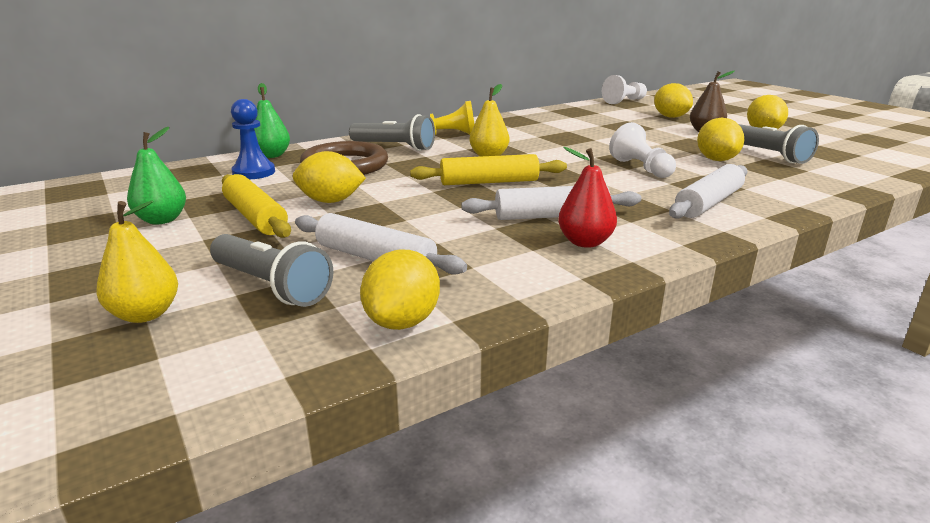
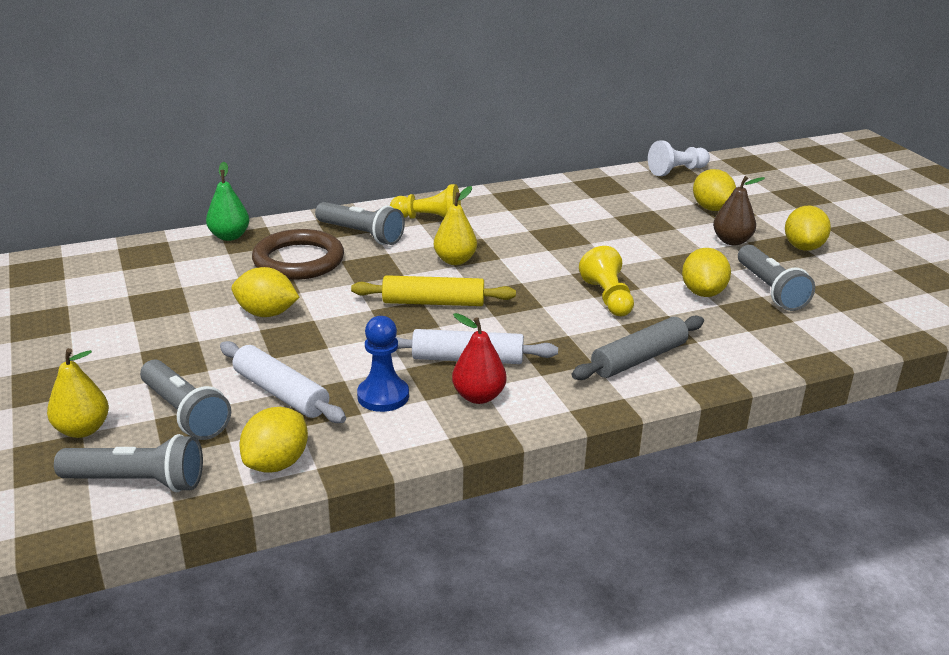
camera: 10 degrees right, 5 degrees up
green pear [127,127,186,224] -> none
yellow rolling pin [222,174,291,238] -> none
blue pawn [231,99,275,179] -> blue pawn moved to [357,316,409,412]
white pawn [609,122,676,178] -> yellow pawn [579,246,634,316]
white rolling pin [669,164,748,219] -> grey rolling pin [572,315,704,380]
none -> grey flashlight [54,434,203,492]

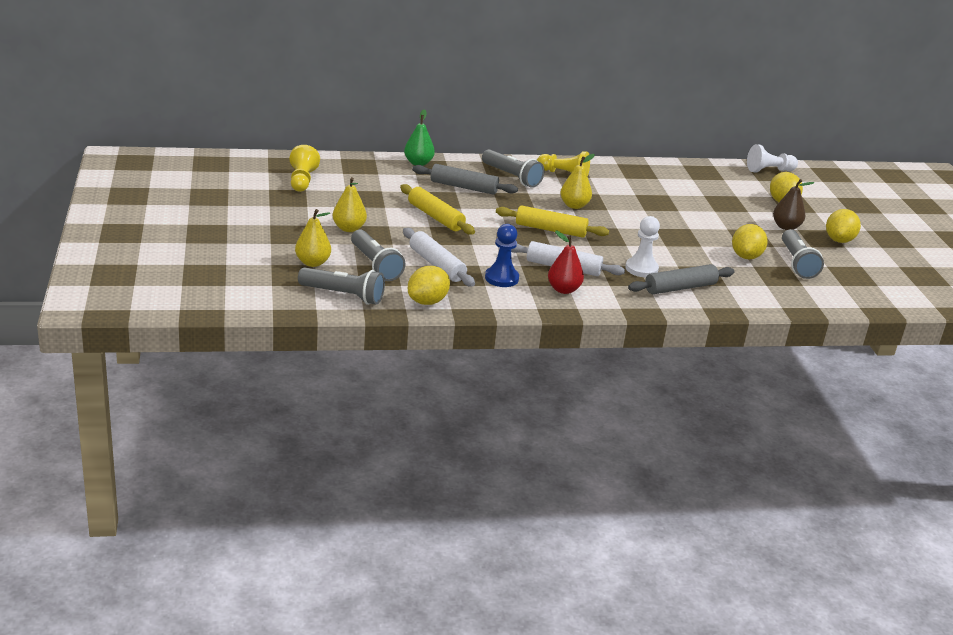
camera: 10 degrees right, 0 degrees up
yellow lemon [232,267,300,317] -> yellow rolling pin [400,184,475,235]
brown ring [252,229,344,280] -> grey rolling pin [412,164,518,195]
yellow pawn [579,246,634,316] -> yellow pawn moved to [290,145,320,192]
none -> yellow pear [333,177,367,232]
none -> white pawn [625,216,660,277]

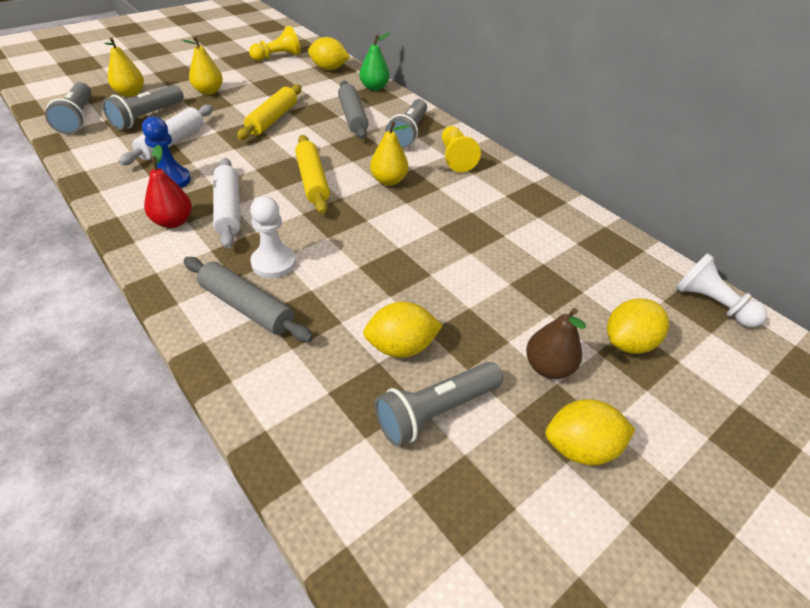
camera: 60 degrees right, 15 degrees up
yellow lemon [408,266,450,305] -> yellow lemon moved to [308,37,350,70]

